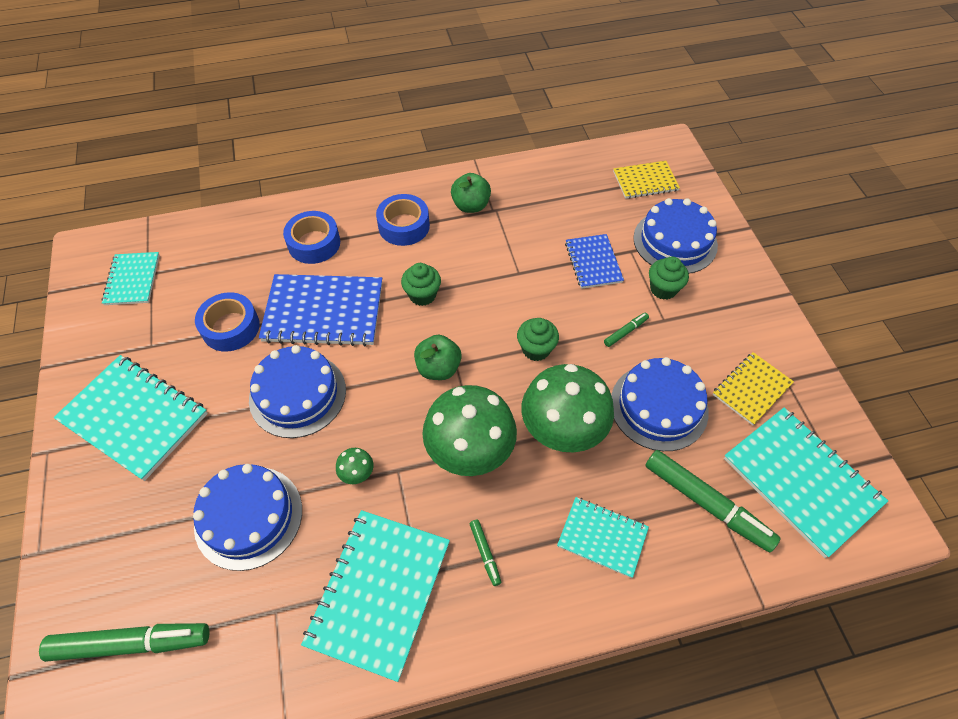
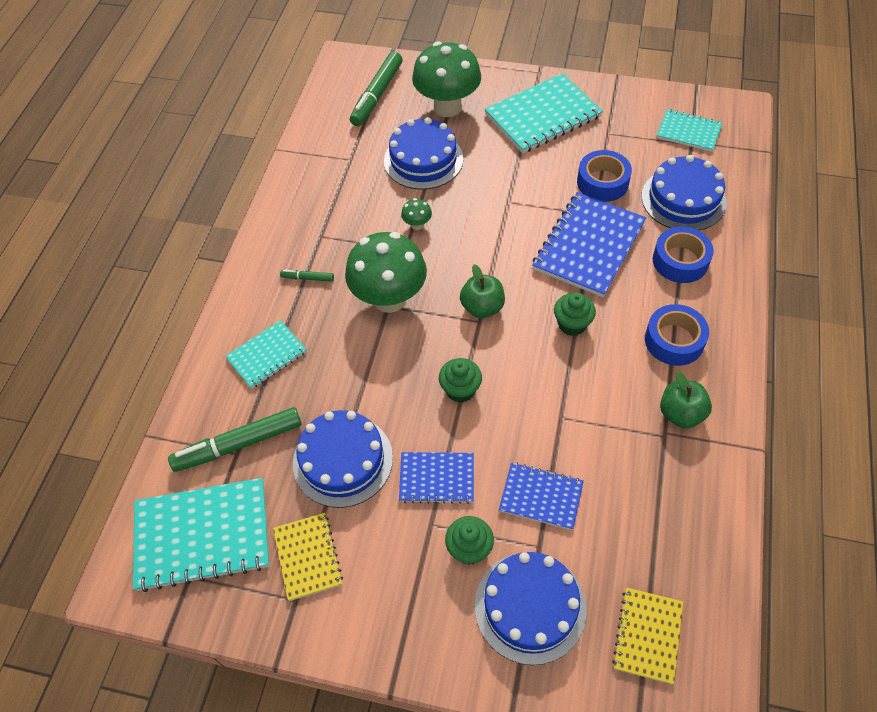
camera: 120 degrees right, 0 degrees up
blue cake [249,345,346,438] -> blue cake moved to [642,155,727,231]
turquoise notebook [301,510,450,682] -> none
green mushroom [521,364,614,452] -> green mushroom moved to [412,41,481,117]
green marker [604,313,649,347] -> blue notebook [399,452,474,504]

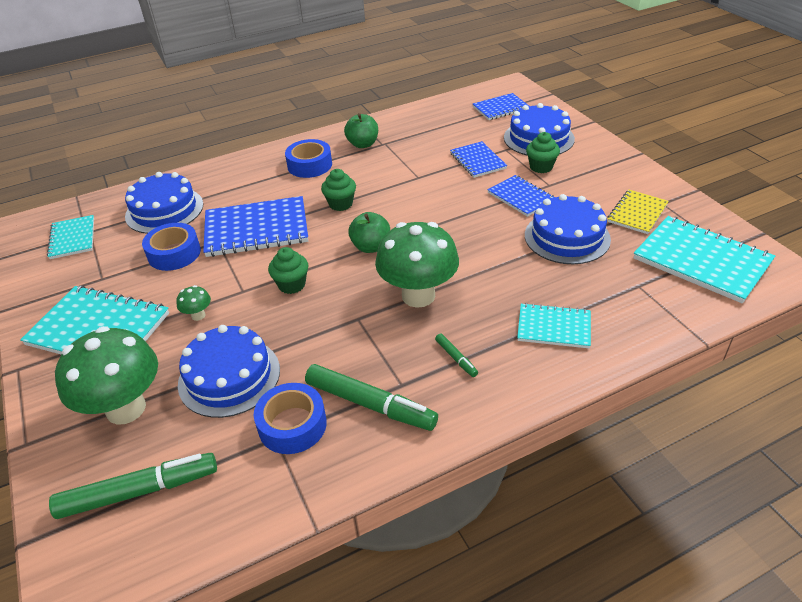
camera: 130 degrees left, 15 degrees down
green marker [168,407,302,472] -> green marker moved to [305,364,438,431]
green mushroom [401,198,432,230] -> green mushroom moved to [176,285,211,321]
green cupcake [439,358,482,403] -> green cupcake moved to [268,247,308,294]
yellow notebook [612,587,683,684] -> blue notebook [473,93,529,120]
blue tape [653,227,714,283] -> blue tape moved to [254,383,327,454]

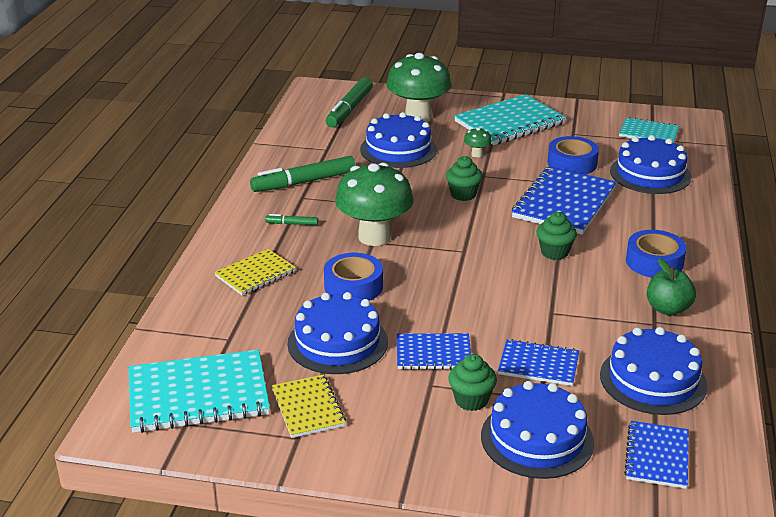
camera: 125 degrees right, 10 degrees down
blue tape [254,383,327,454] -> blue tape moved to [324,253,383,301]
green apple [348,212,390,253] -> none
turquoise notebook [517,303,591,348] -> yellow notebook [214,249,296,295]
none -> blue cake [600,327,707,415]

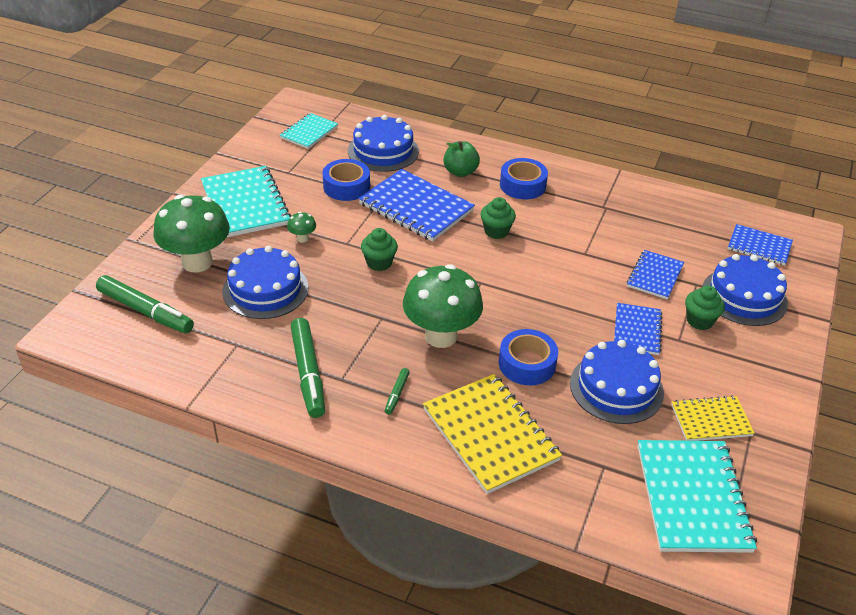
camera: 80 degrees left, 10 degrees up
yellow notebook [214,249,296,295] -> yellow notebook [423,374,562,494], size x1.73
blue cake [600,327,707,415] -> none
green apple [647,258,696,316] -> green apple moved to [443,141,480,177]

